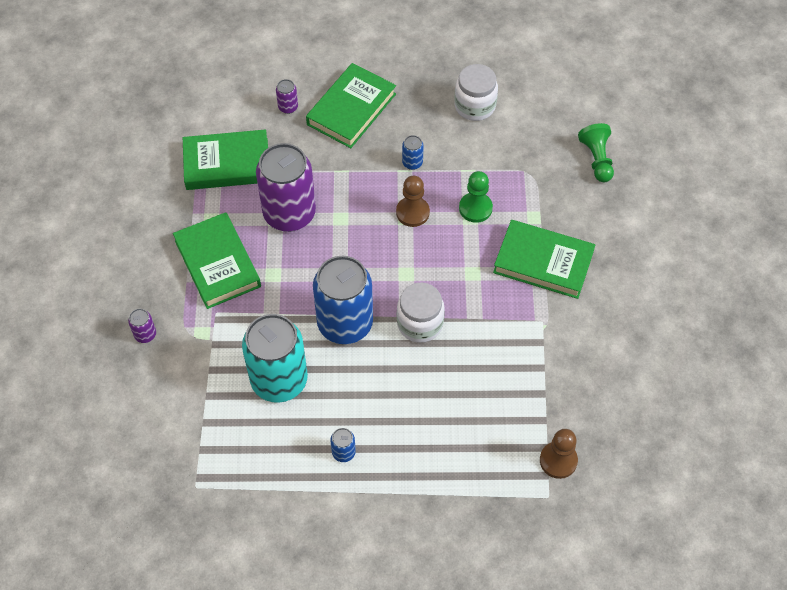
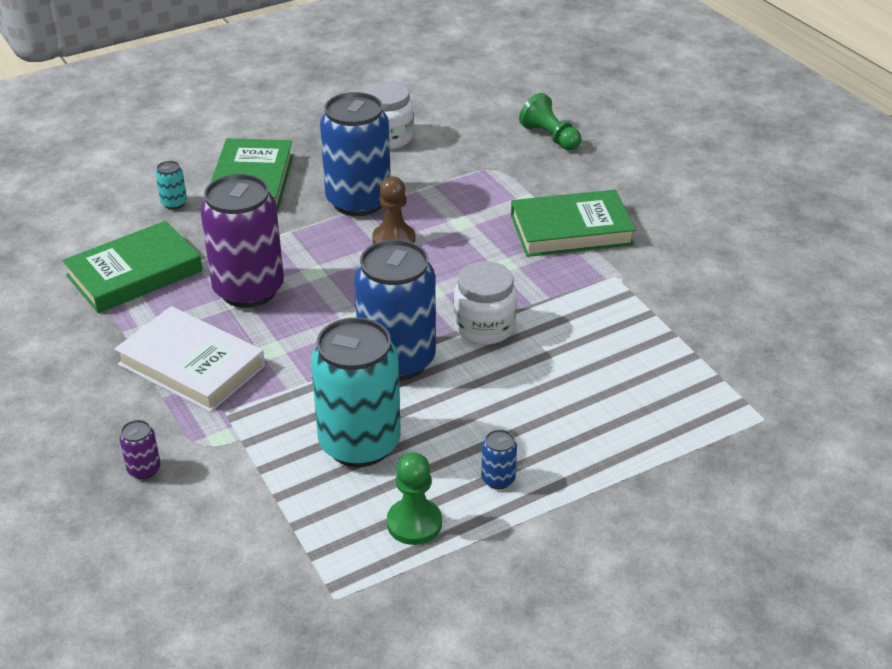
camera: 30 degrees left, 20 degrees down
green book [173,212,261,309] -> white book [115,306,265,412]
purple can [276,79,298,114] -> turquoise can [156,161,187,209]
blue can [402,135,424,170] -> blue can [320,92,391,216], size x2.49
green pawn [459,171,493,223] -> green pawn moved to [387,452,442,545]
brown pawn [540,429,578,479] -> none

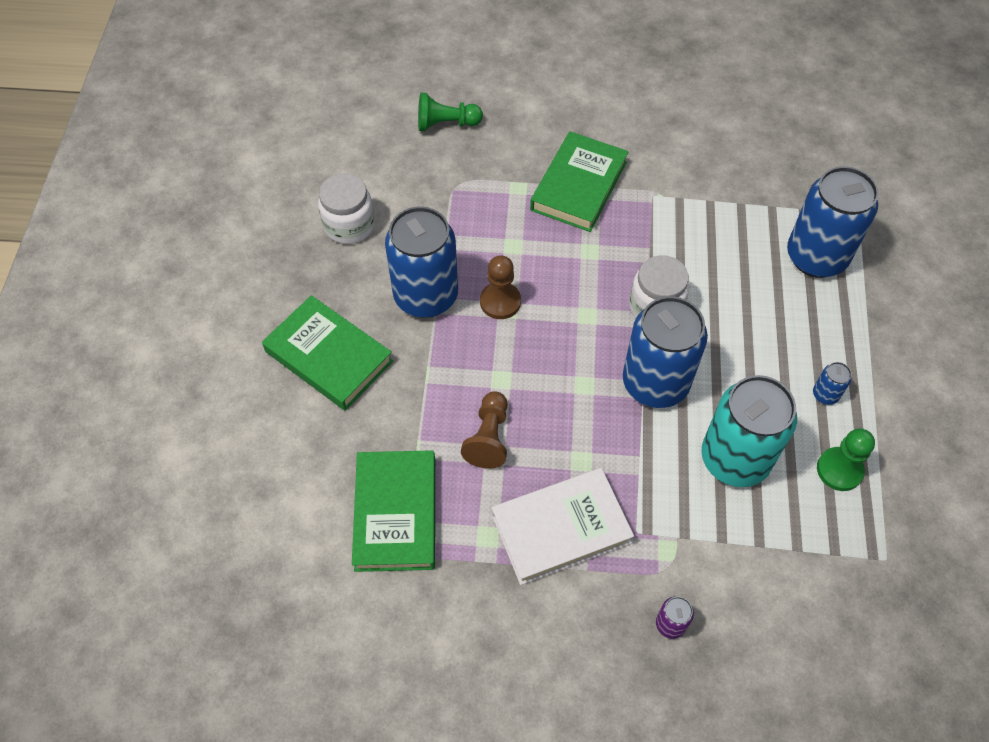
camera: 55 degrees left, 20 degrees up
turquoise can [156,161,187,209] -> none
purple can [200,174,284,308] -> brown pawn [461,391,508,469]
none -> blue can [787,166,879,278]

